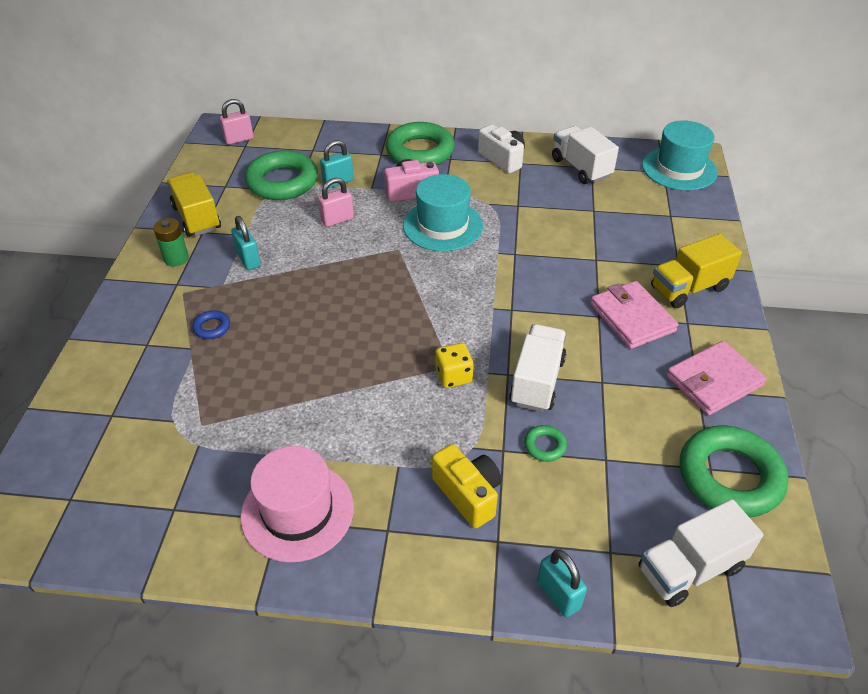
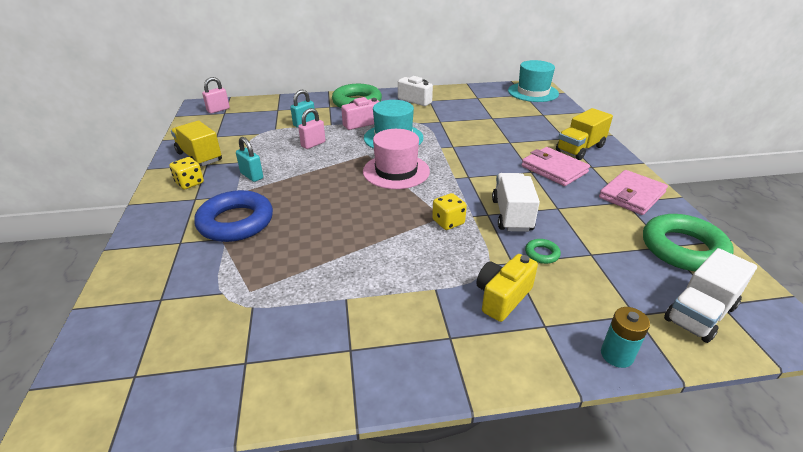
camera: 15 degrees left, 10 degrees down
green battery [153,218,189,267] -> yellow dice [169,157,204,189]
blue ring [192,310,230,339] -> blue ring [194,190,273,242], size x2.37
pink hat [240,446,354,562] -> pink hat moved to [363,129,430,189]
green ring [245,150,318,200] -> none
yellow camera [432,444,502,529] -> yellow camera turned 90 degrees counterclockwise [476,254,538,322]
turquoise padlock [537,549,587,618] -> turquoise battery [601,307,650,368]
white truck [552,126,619,184] -> none

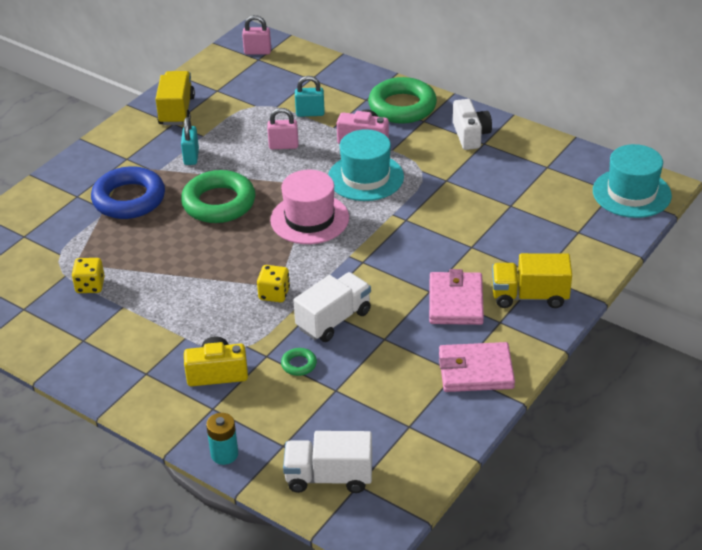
camera: 45 degrees right, 5 degrees up
yellow dice [169,157,204,189] -> yellow dice moved to [72,258,105,293]
green ring [643,214,734,271] -> green ring moved to [181,170,255,223]

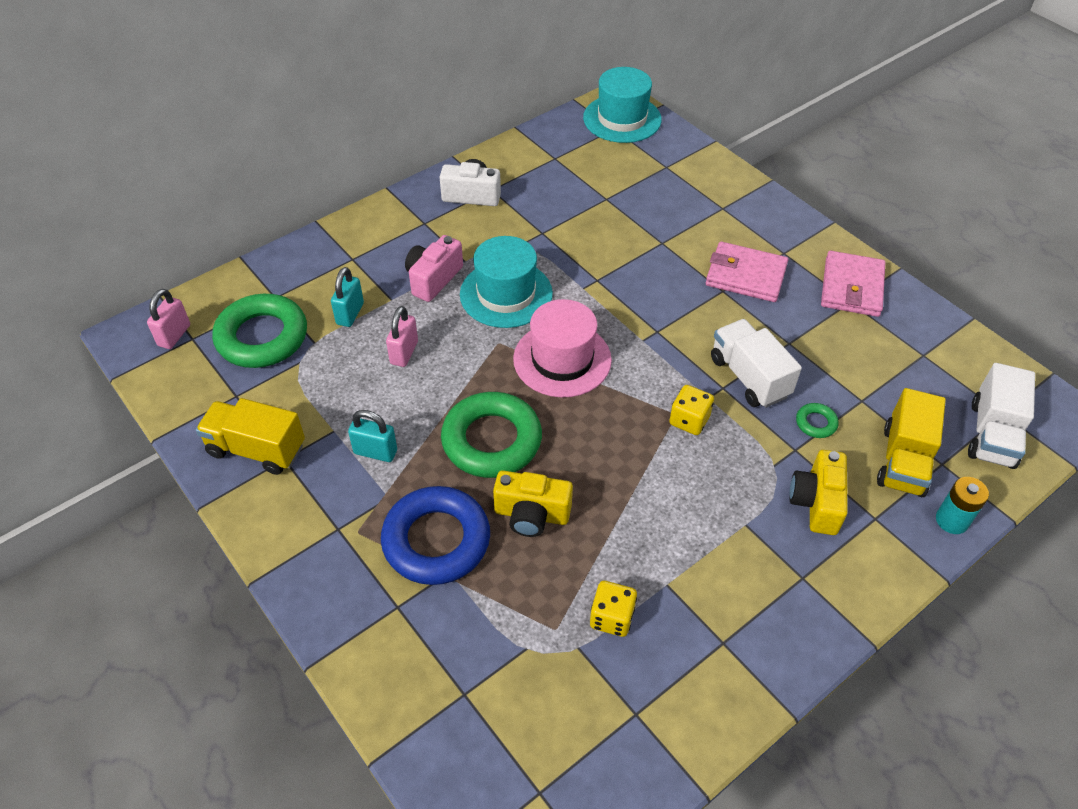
camera: 75 degrees left, 10 degrees up
green ring [368,77,437,124] -> green ring moved to [212,294,307,368]
yellow truck [492,253,572,308] -> yellow truck moved to [877,388,946,497]
none -> yellow camera [493,470,573,537]

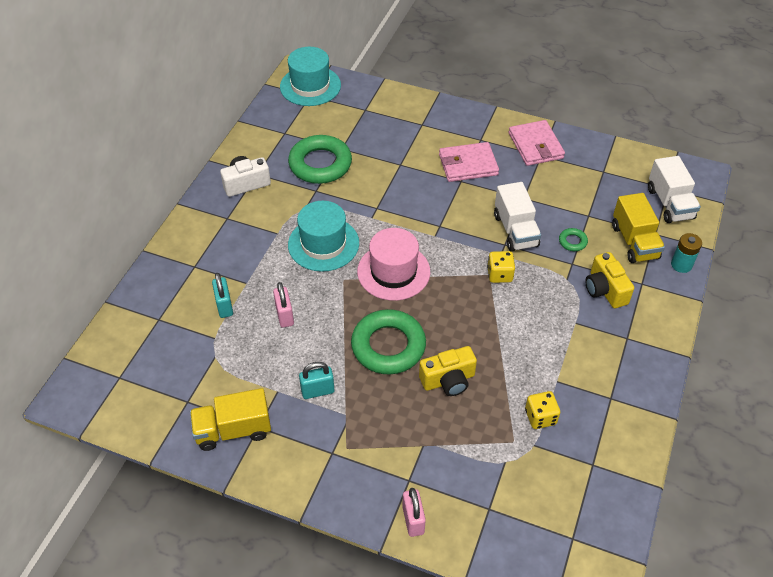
camera: 30 degrees left, 0 degrees up
pink padlock [147,289,190,349] -> pink padlock moved to [402,488,426,537]
green ring [212,294,307,368] -> green ring moved to [288,135,352,184]
blue ring [381,486,490,585] -> none
pink camera [405,235,463,302] -> none
white truck [711,319,802,408] -> white truck turned 135 degrees counterclockwise [494,182,541,252]

